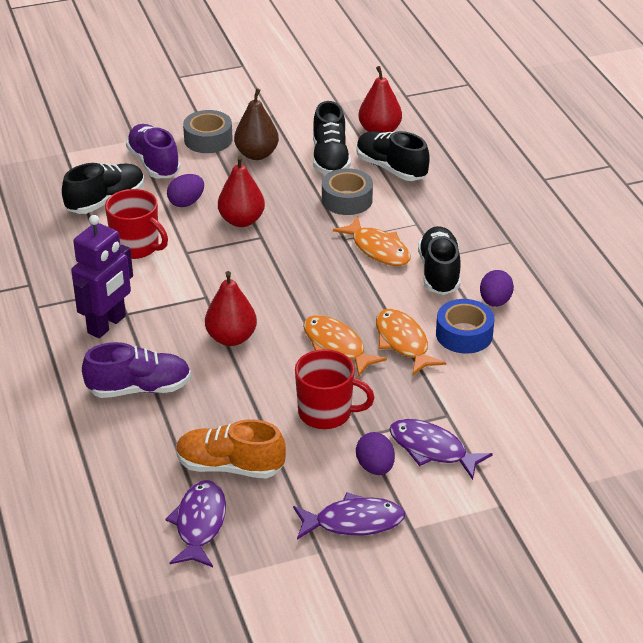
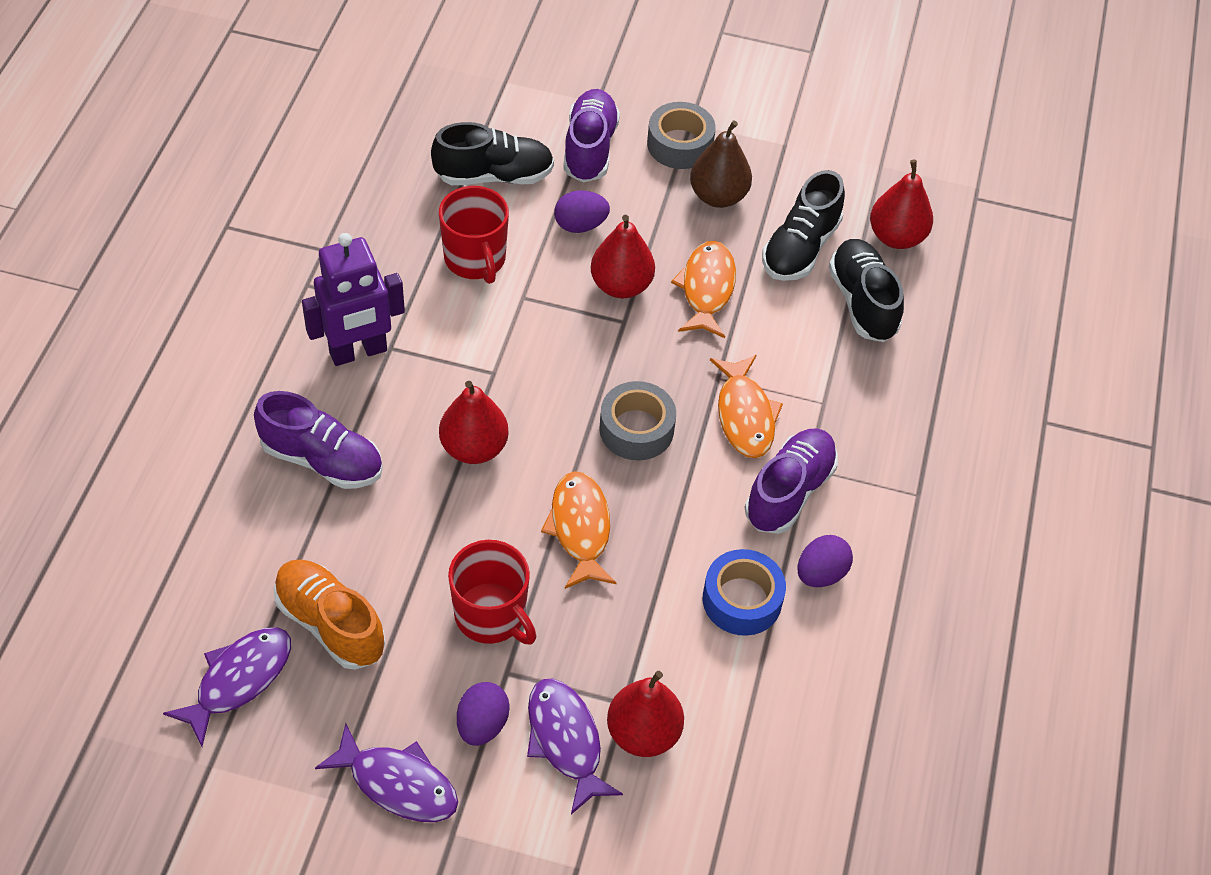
camera: 30 degrees right, 15 degrees up
grey tape [322,168,373,215] -> grey tape moved to [599,381,676,460]
orange fish [376,309,446,375] -> orange fish moved to [671,241,736,338]
black shoe [418,226,461,295] -> purple shoe [745,428,838,534]
none -> red pear [607,671,684,757]

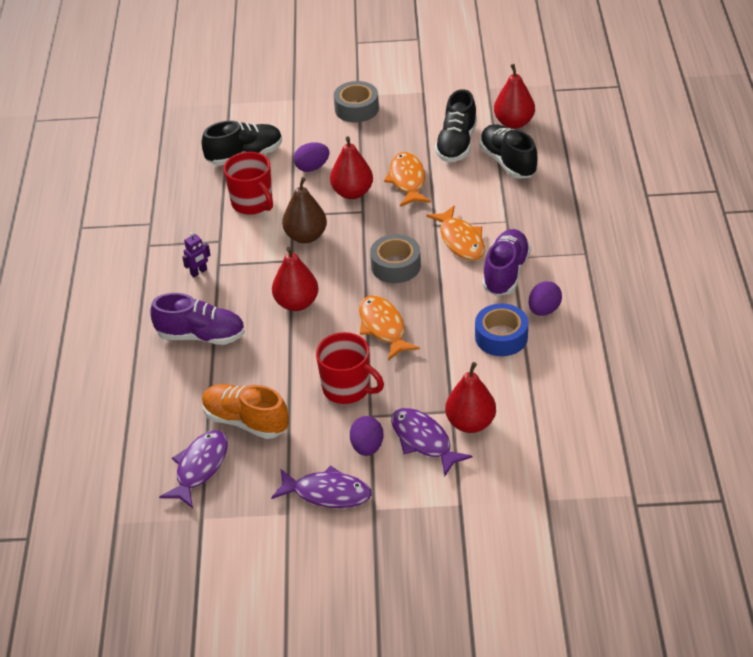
camera: 10 degrees left, 10 degrees down
purple robot [302,233,405,366] -> purple robot [182,232,210,277], size x0.45
purple shoe [563,89,620,182] -> none
brown pear [690,120,752,208] -> brown pear moved to [282,177,327,243]

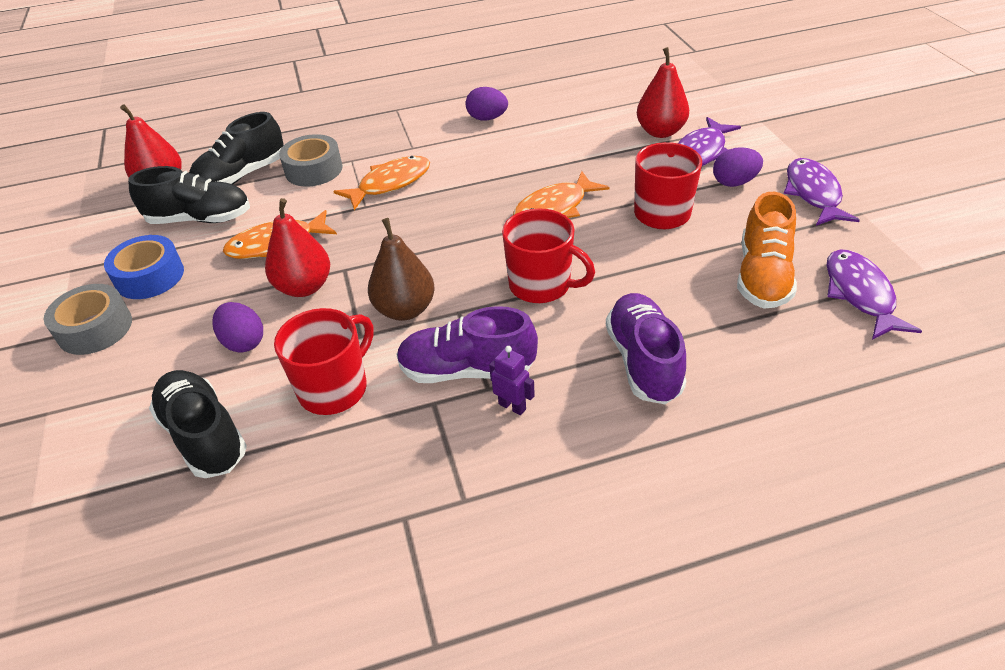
camera: 105 degrees left, 0 degrees up
purple fish [159,430,228,508] -> purple fish turned 75 degrees clockwise [826,250,922,340]
red pear [272,247,319,311] -> red mug [502,209,595,303]
grey tape [370,234,421,283] -> grey tape moved to [279,134,343,186]
blue tape [475,303,528,356] -> blue tape moved to [104,235,184,299]
purple shoe [482,229,531,296] -> purple shoe moved to [396,306,538,383]

